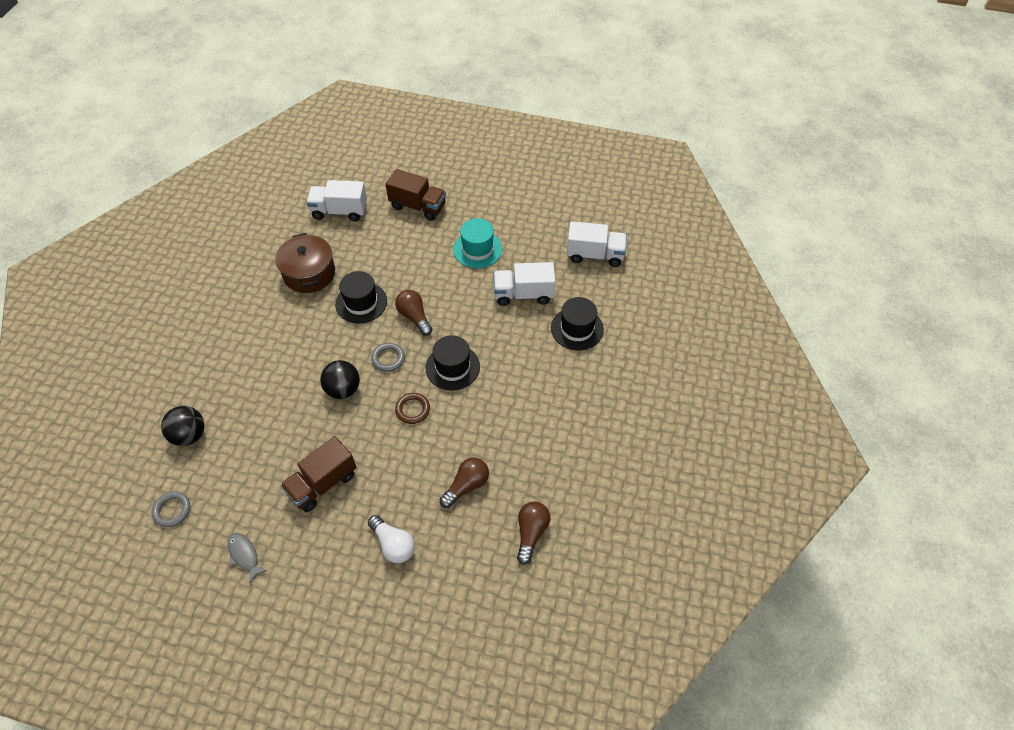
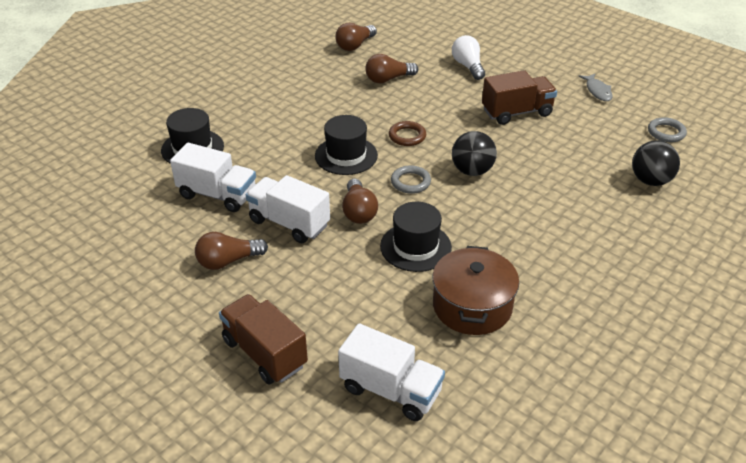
camera: 155 degrees left, 15 degrees down
turquoise hat [453,218,502,268] -> brown light bulb [195,232,268,270]
white truck [567,221,627,267] -> white truck moved to [246,175,330,243]

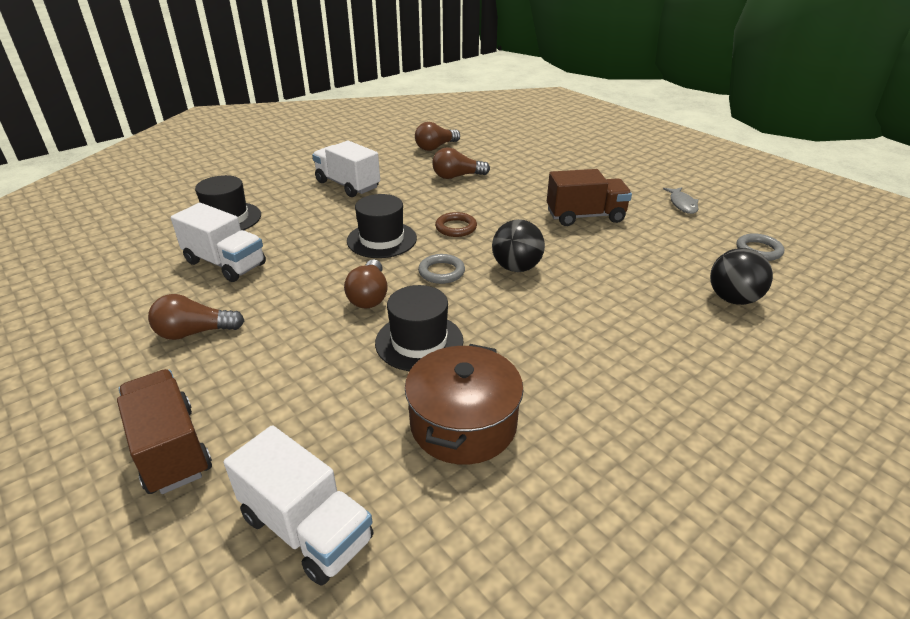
camera: 10 degrees right, 5 degrees down
white truck [246,175,330,243] -> white truck moved to [312,141,380,197]
white light bulb [452,35,485,80] -> none

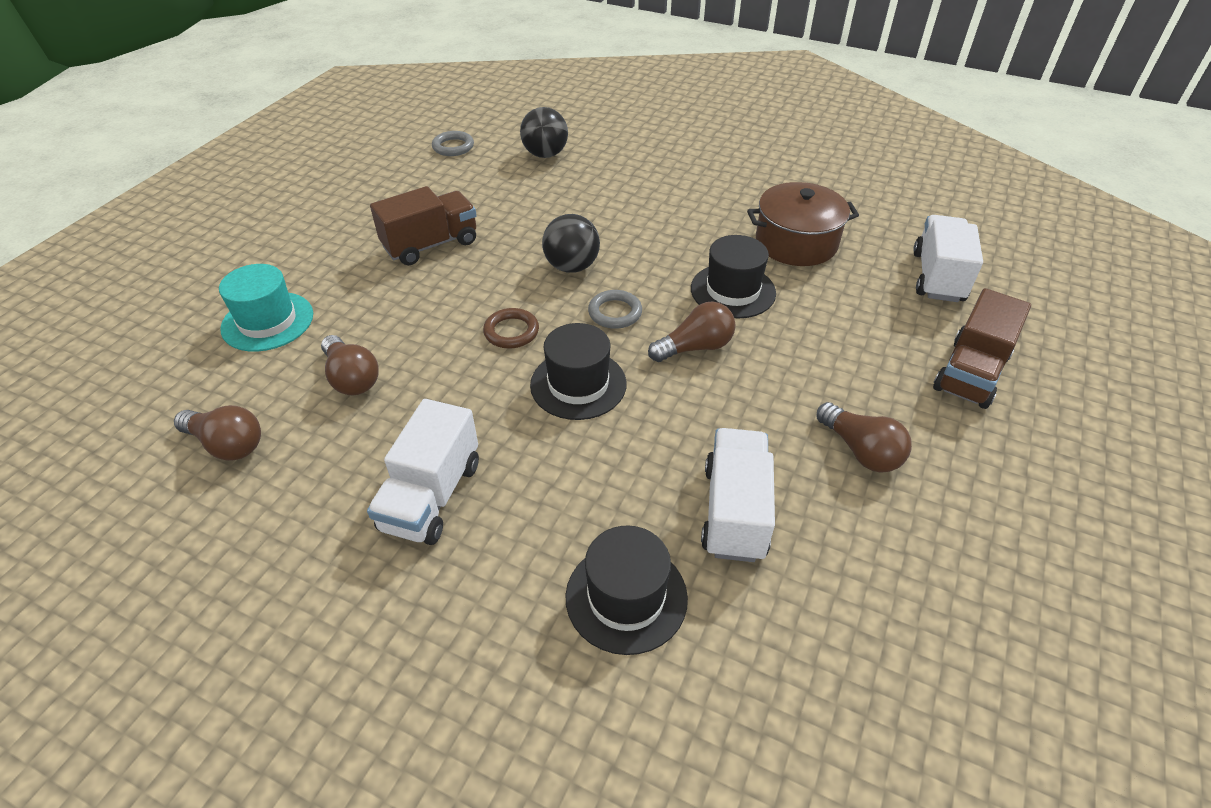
camera: 115 degrees left, 10 degrees up
brown truck [547,169,632,226] -> brown truck turned 90 degrees clockwise [370,186,477,265]
grey fish [663,187,699,214] -> none
none -> turquoise hat [219,264,313,352]

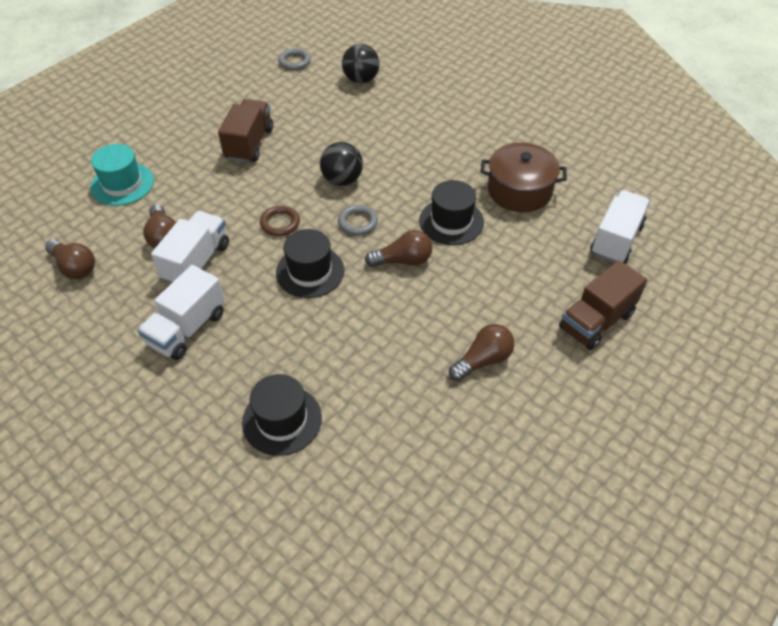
camera: 15 degrees right, 5 degrees up
brown truck [370,186,477,265] -> brown truck turned 60 degrees counterclockwise [218,99,273,163]
white truck [701,428,775,562] -> white truck moved to [151,211,229,284]
brown light bulb [816,402,912,472] -> brown light bulb turned 105 degrees counterclockwise [449,324,514,381]

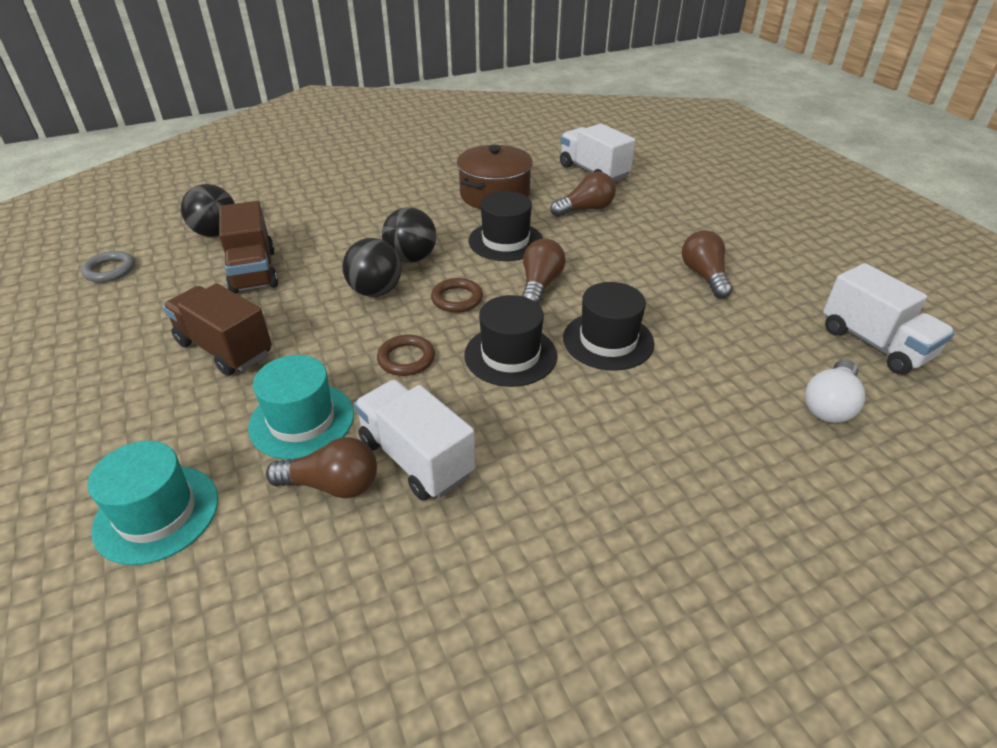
camera: 65 degrees left, 10 degrees down
brown light bulb [45,239,95,279] -> brown light bulb moved to [550,172,616,217]
white truck [137,265,225,360] -> white truck moved to [823,263,955,374]
black hat [242,374,322,456] -> black hat moved to [563,282,654,371]
grey ring [338,205,378,236] -> brown ring [431,278,483,313]
brown truck [559,260,647,350] -> brown truck moved to [219,201,278,294]
none -> turquoise hat [248,355,354,460]
none -> black ball [382,207,436,263]
none -> white light bulb [805,359,866,423]

